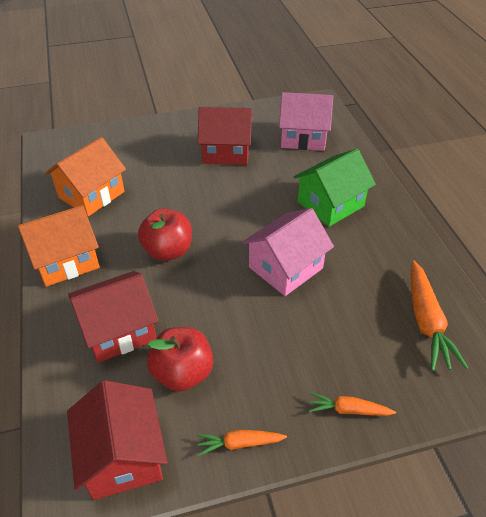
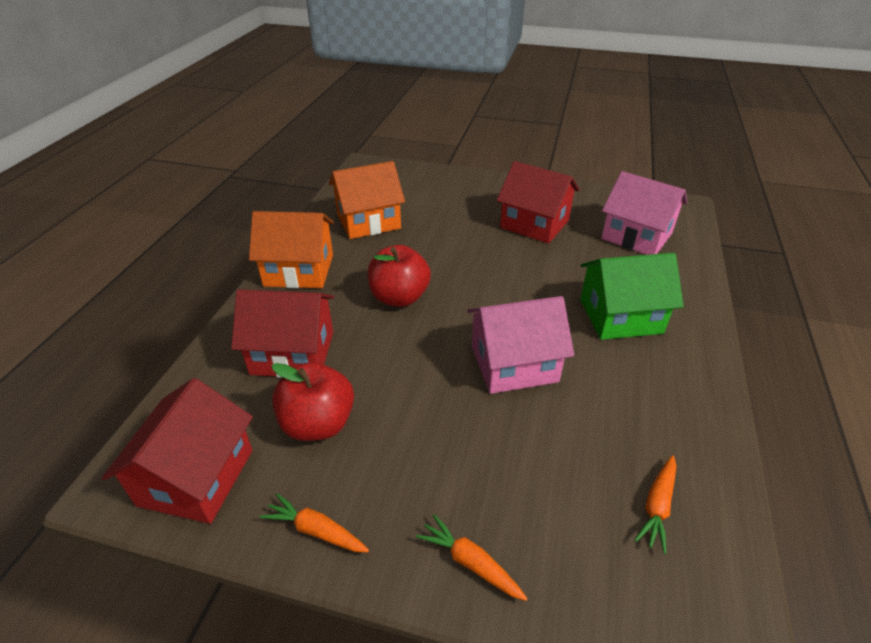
camera: 30 degrees right, 5 degrees down
orange carrot [411,260,468,371] -> orange carrot [635,455,676,554], size x0.56

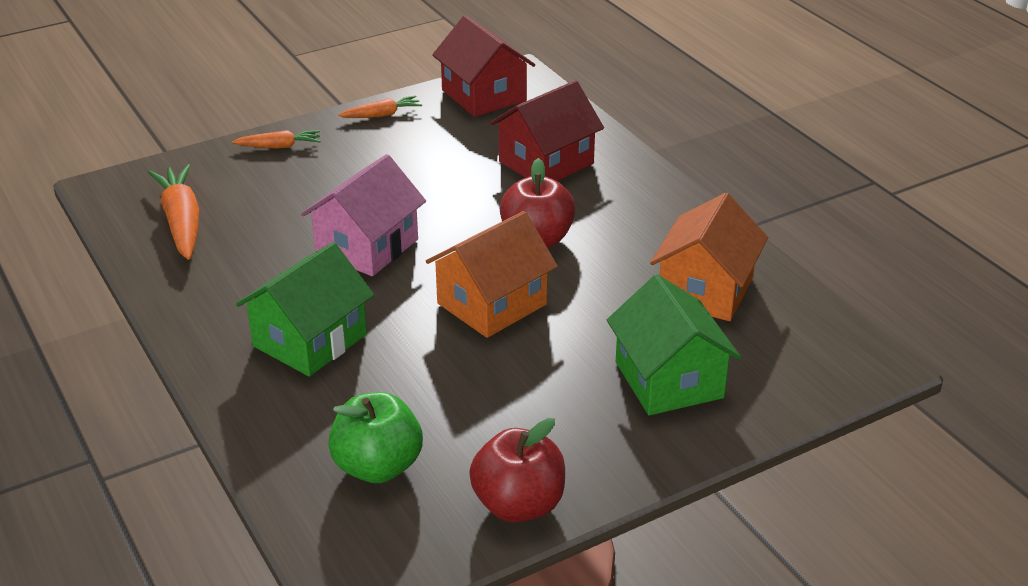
camera: 135 degrees right, 5 degrees down
orange house [249,211,334,288] -> orange house moved to [426,211,558,338]
red apple [272,362,354,441] -> red apple moved to [469,418,565,522]
red house [497,161,580,244] -> none
pink house [601,171,688,255] -> green apple [328,392,423,483]
orange carrot [635,455,676,554] -> orange carrot [148,164,199,260], size x1.78
none -> green house [607,274,741,415]

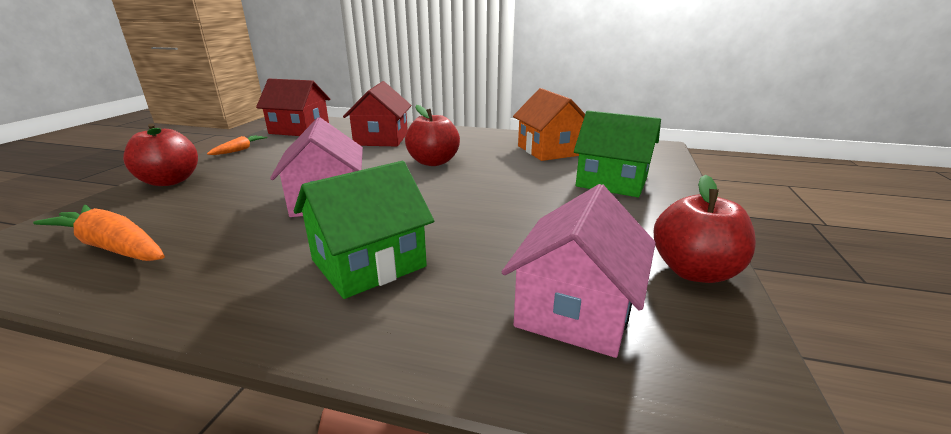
camera: 45 degrees left, 10 degrees down
orange carrot [232,130,320,149] -> red apple [123,123,198,186]
green house [236,242,374,377] -> green house turned 60 degrees clockwise [294,161,434,299]
green apple [328,392,423,483] -> pink house [501,184,656,358]
orange house [426,211,558,338] -> none

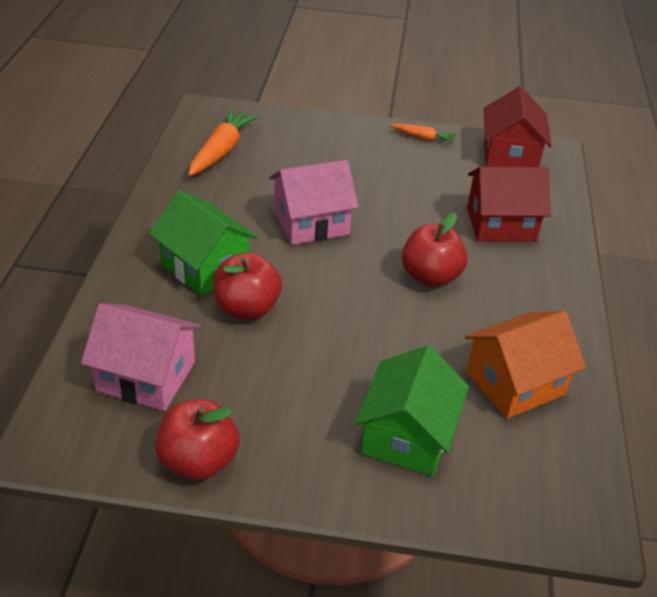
camera: 80 degrees right, 15 degrees up
red apple [123,123,198,186] -> red apple moved to [213,253,282,320]

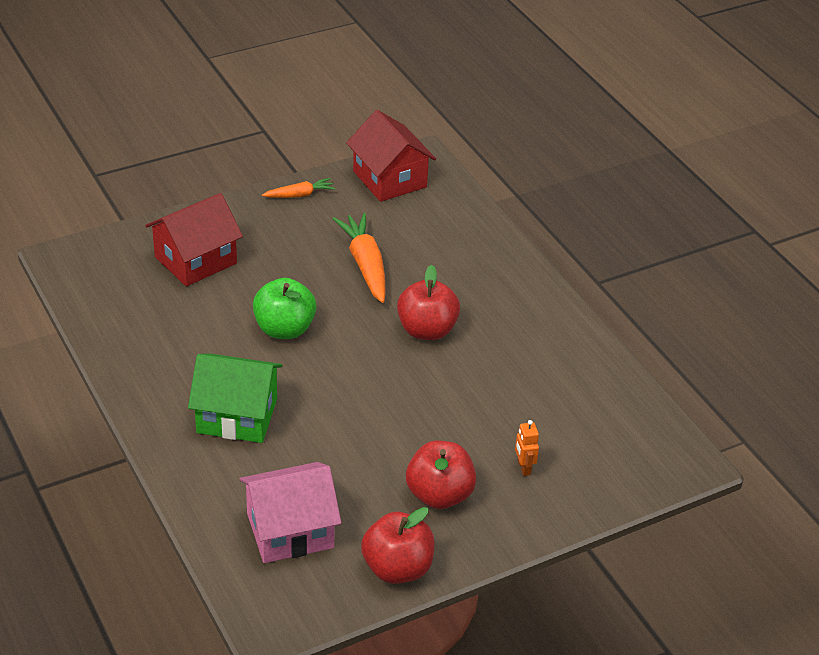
camera: 35 degrees left, 0 degrees up
orange carrot [188,109,259,176] -> orange carrot moved to [333,213,386,303]
red apple [213,253,282,320] -> red apple moved to [406,441,476,509]
pink house [269,160,359,245] -> green apple [253,278,317,339]
green house [354,345,469,476] -> orange robot [515,420,539,476]
orange house [465,311,586,419] -> none
red house [467,167,551,242] -> red house moved to [145,193,243,286]

